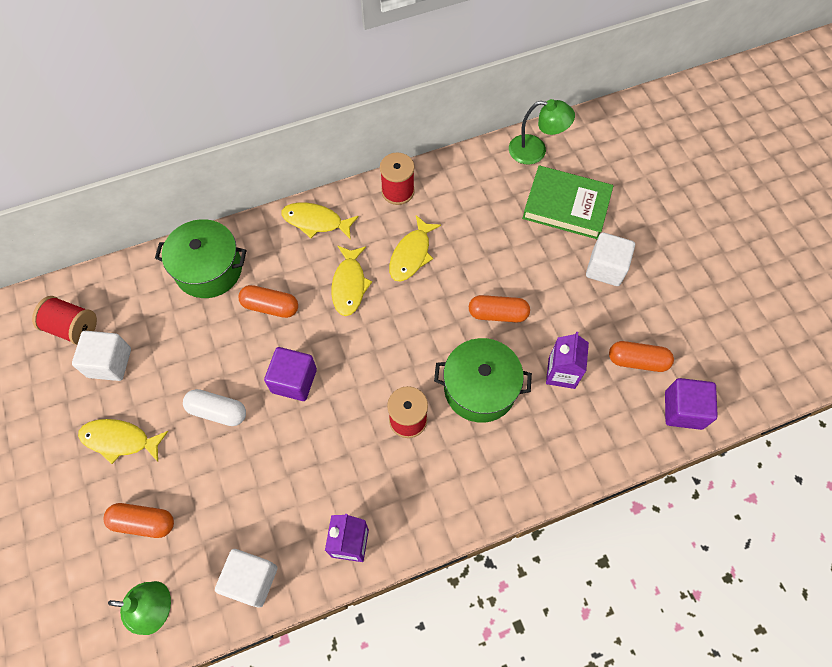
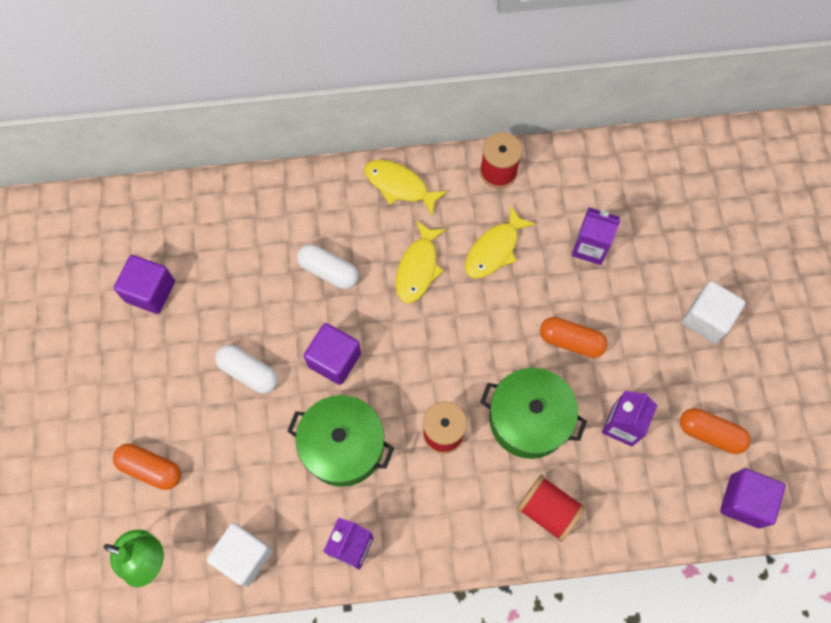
camera: 15 degrees right, 5 degrees up
red spool [32,296,97,345] -> red spool moved to [517,475,586,542]
white cube [72,331,131,381] -> purple cube [114,255,175,314]
yellow fish [78,419,168,464] -> none
green pot [155,219,246,298] -> green pot moved to [287,395,394,487]
orange capsule [238,285,298,318] -> white capsule [297,244,358,289]
green lamp [509,99,575,165] -> none
green book [522,166,614,239] -> none
none -> purple carton [572,208,620,265]

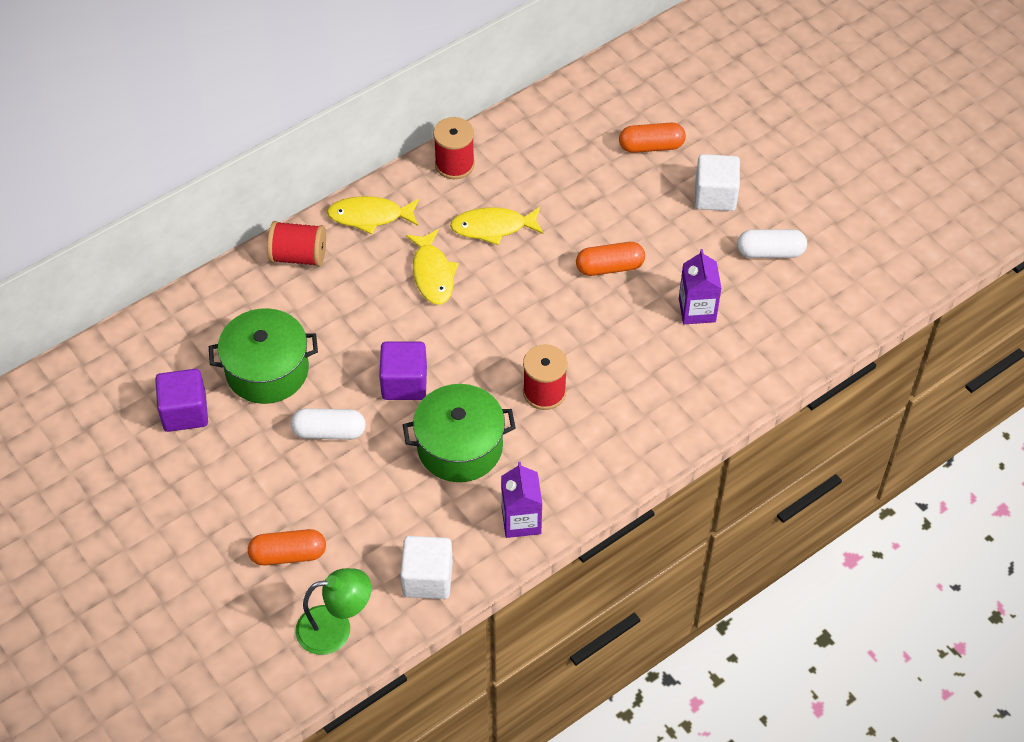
camera: 30 degrees left, 15 degrees down
white capsule [297,244,358,289] -> white capsule moved to [737,229,807,258]
yellow fish [465,206,536,279] -> yellow fish turned 75 degrees clockwise [450,207,544,245]
green pot [480,368,587,459] -> green pot moved to [209,308,318,404]
red spool [517,475,586,542] -> red spool moved to [267,221,326,267]
purple carton [572,208,620,265] -> none
orange capsule [680,408,750,454] -> orange capsule moved to [619,123,686,153]
purple cube [720,468,785,529] -> none

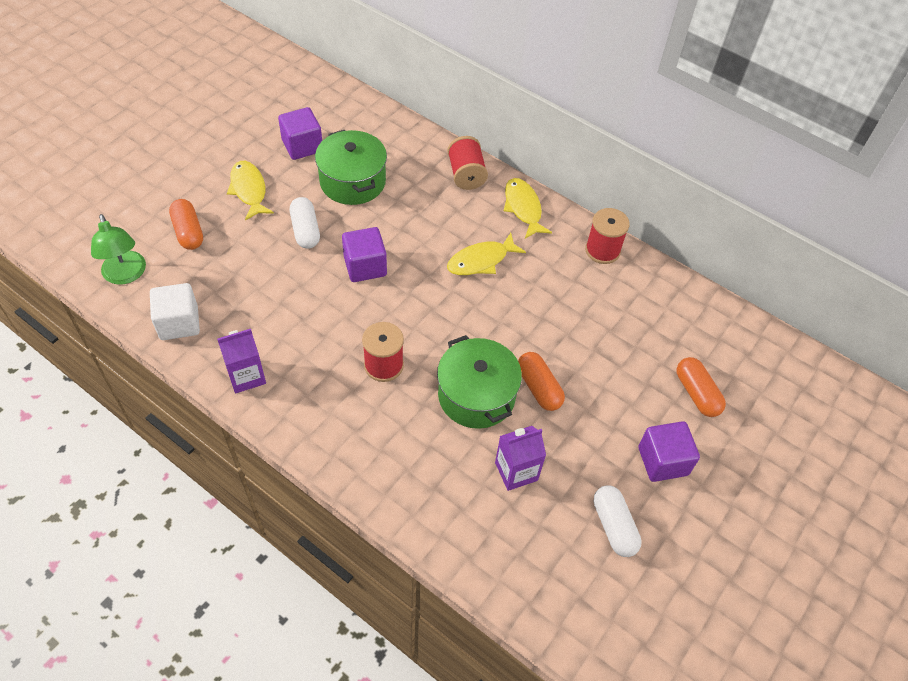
camera: 70 degrees right, 0 degrees up
green pot [403,384,516,482] -> green pot moved to [437,335,522,429]
yellow fish [450,207,544,245] -> yellow fish moved to [227,161,274,220]
white cube [695,154,740,211] -> purple cube [638,421,700,482]

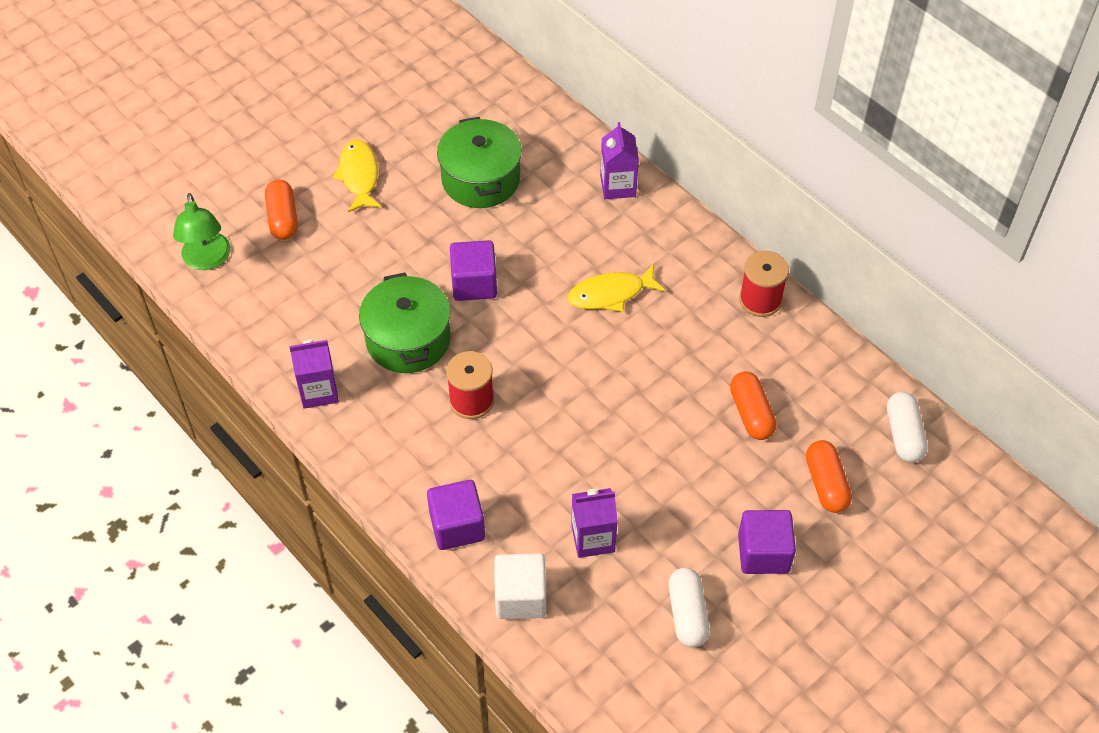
camera: 15 degrees right, 0 degrees up
white cube [150,283,200,340] -> white cube moved to [494,553,546,619]
purple cube [278,107,322,160] -> purple cube moved to [427,480,485,550]
white capsule [290,197,320,249] -> white capsule moved to [887,392,928,463]
green pot [437,335,522,429] -> green pot moved to [359,273,451,373]
red spool [447,136,488,190] -> purple carton [600,122,639,199]
yellow fish [504,178,552,238] -> none
orange capsule [518,352,565,411] -> orange capsule moved to [730,371,777,440]

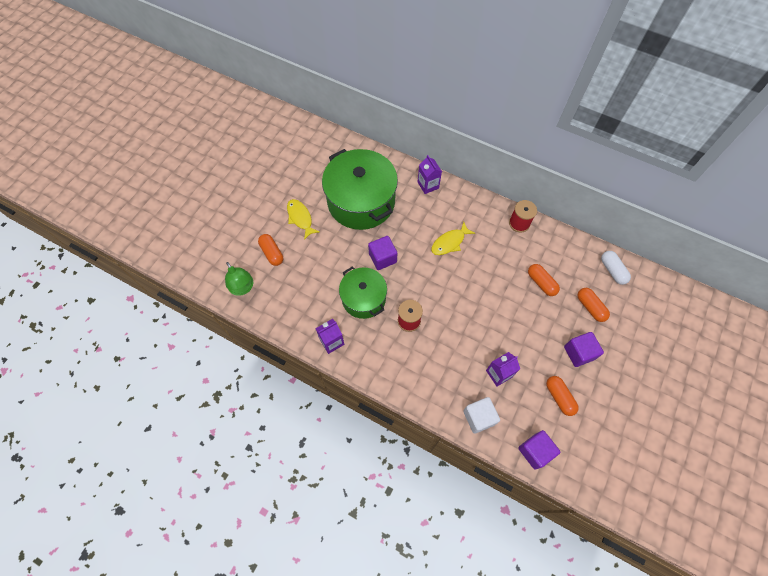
camera: 20 degrees left, 10 degrees up
purple cube [427,480,485,550] -> purple cube moved to [518,430,560,470]
green pot [437,117,522,208] -> green pot [322,149,398,230], size x1.67
white capsule [668,568,710,647] -> orange capsule [546,376,579,416]

